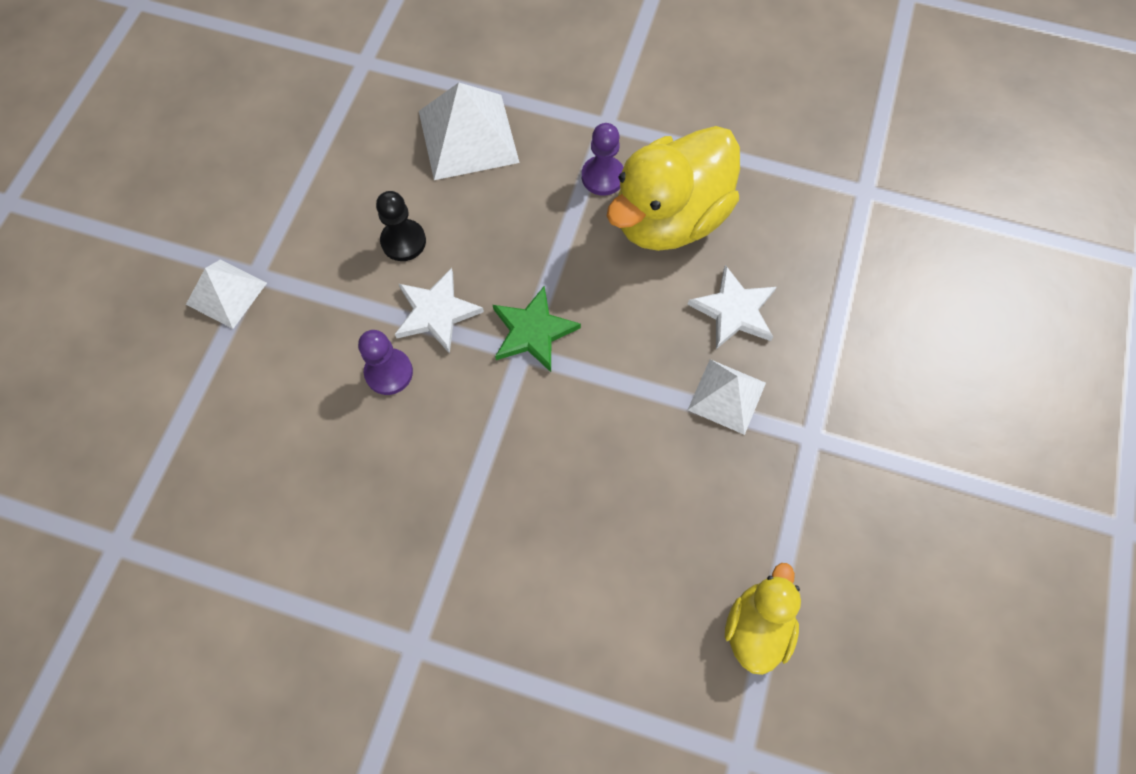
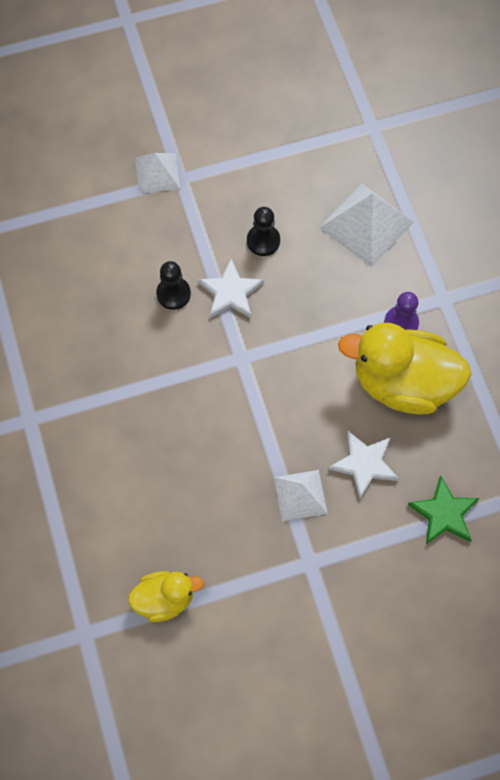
camera: 55 degrees right, 0 degrees up
purple pawn [358,330,413,395] -> black pawn [156,261,191,310]
green star [493,286,581,372] -> green star moved to [407,476,479,544]

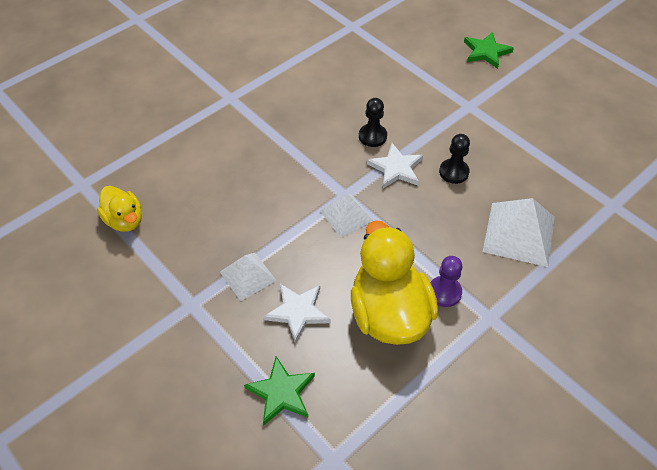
camera: 65 degrees right, 15 degrees down
white pyramid [135,153,180,193] -> white pyramid moved to [320,194,374,237]
none -> green star [464,32,514,69]

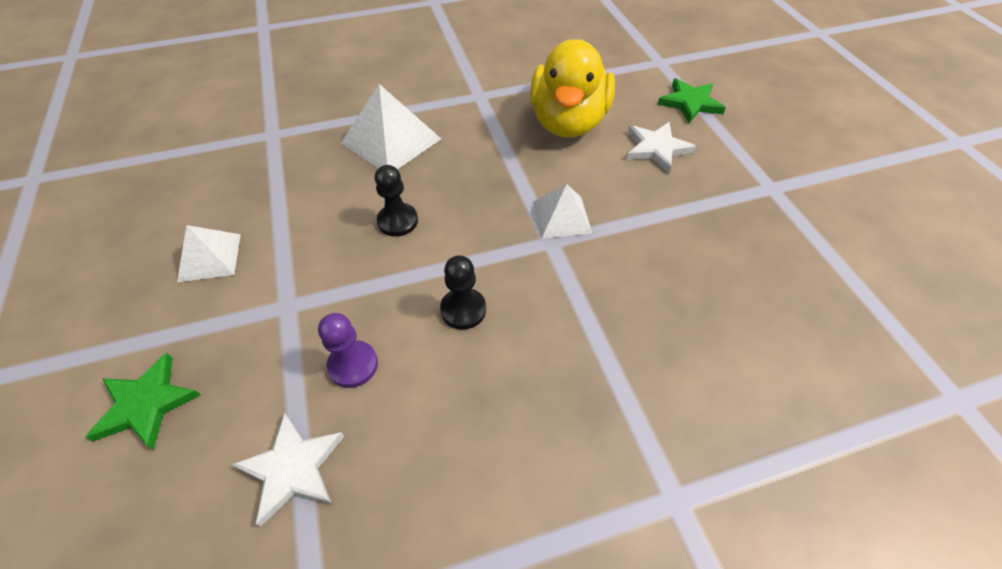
camera: 155 degrees left, 0 degrees up
yellow duck [97,186,142,232] -> none
white pyramid [220,253,276,301] -> white pyramid moved to [177,225,241,282]
white star [367,143,423,188] -> white star moved to [232,413,344,527]
purple pawn [430,256,462,307] -> purple pawn moved to [318,313,378,388]

